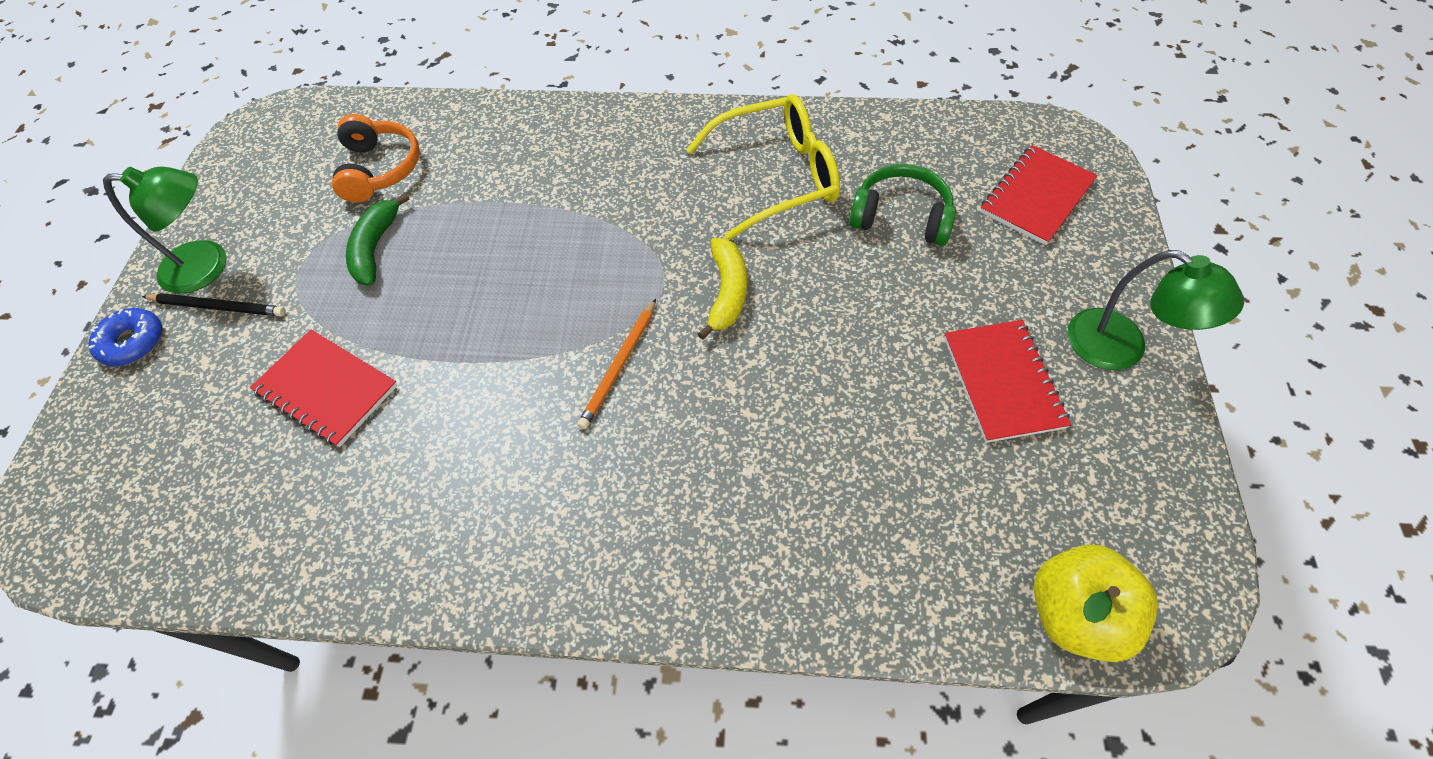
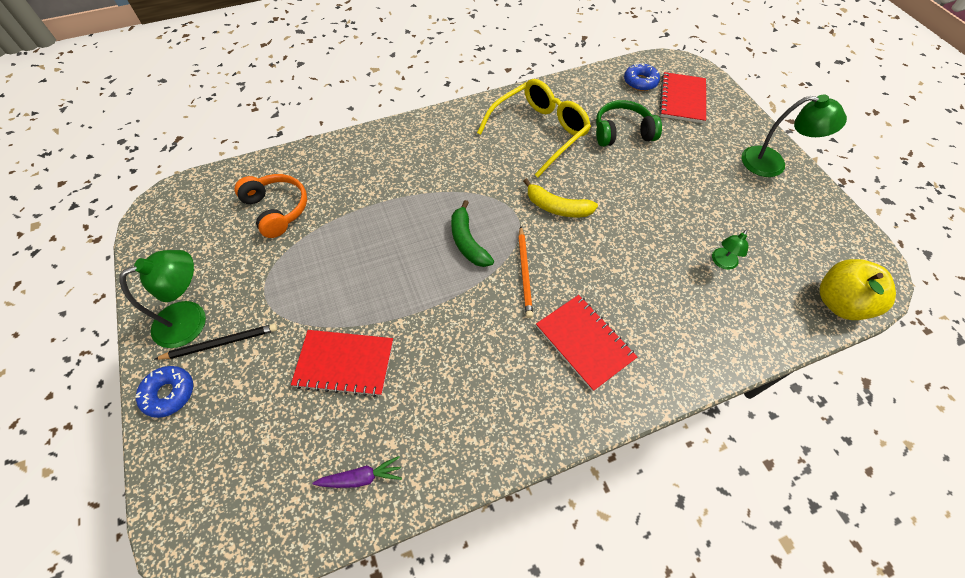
camera: 30 degrees left, 0 degrees up
green banana [346,193,410,286] -> green banana moved to [451,200,494,267]
yellow banana [698,238,747,340] -> yellow banana turned 135 degrees clockwise [523,178,598,217]
red notebook [944,320,1071,443] -> red notebook moved to [536,295,637,392]
none -> purple carrot [313,456,402,488]
none -> blue donut [624,62,660,91]
none -> green lamp [712,230,749,270]

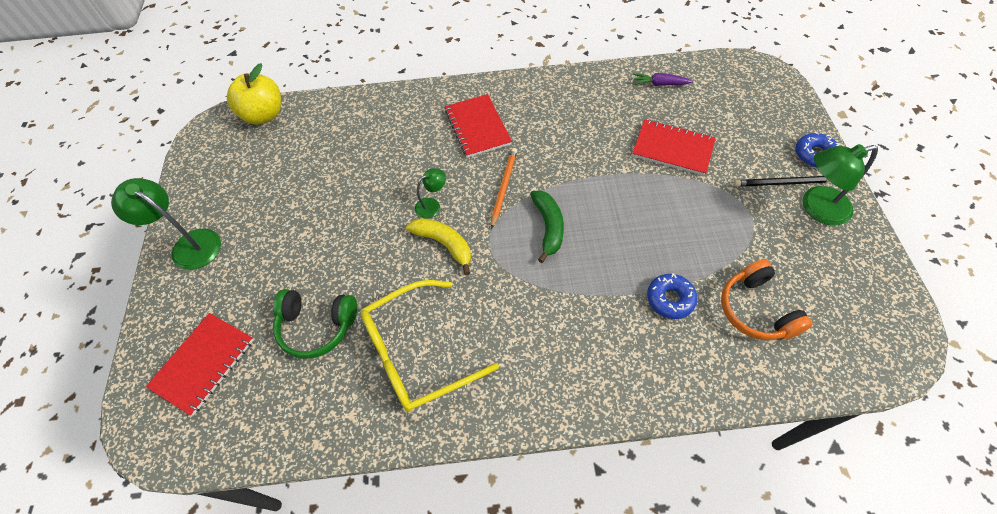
camera: 160 degrees left, 0 degrees up
blue donut [624,62,660,91] -> blue donut moved to [647,274,697,319]
green lamp [712,230,749,270] -> green lamp moved to [415,168,446,219]

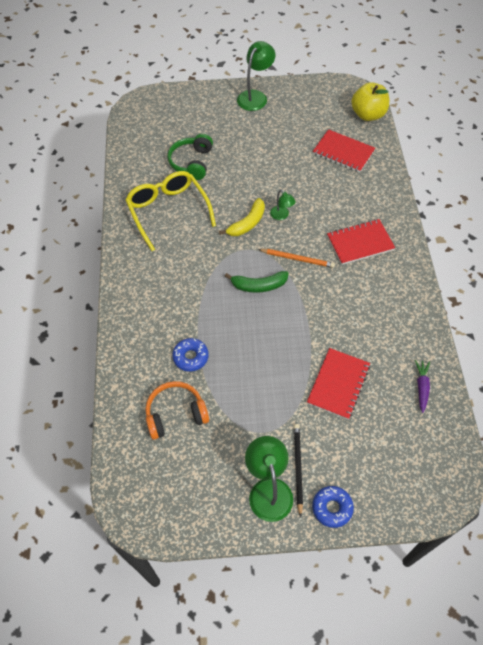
camera: 90 degrees right, 0 degrees up
red notebook [146,313,254,416] -> red notebook moved to [313,129,375,173]

